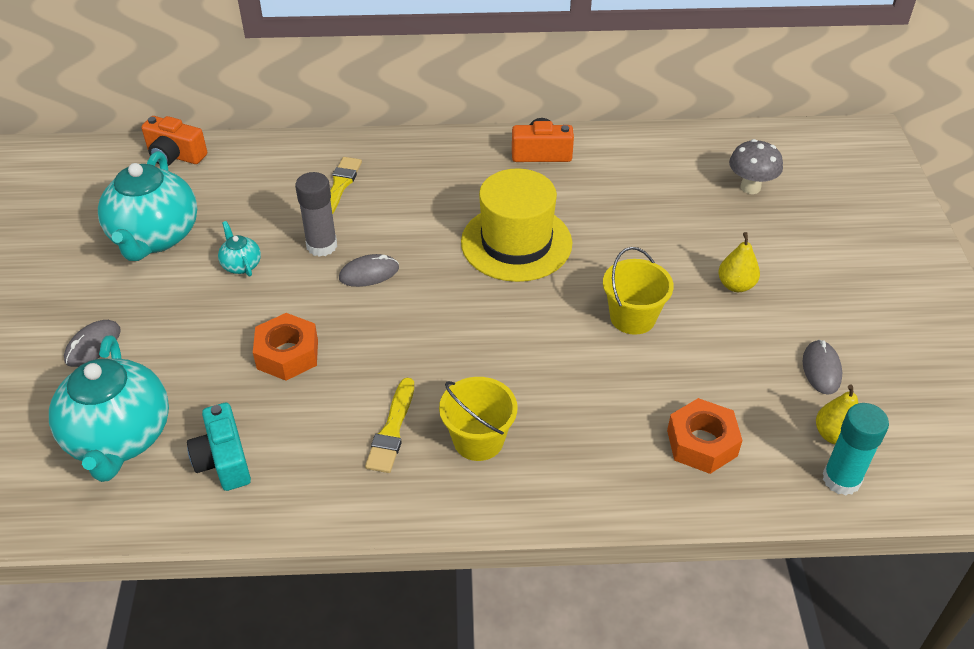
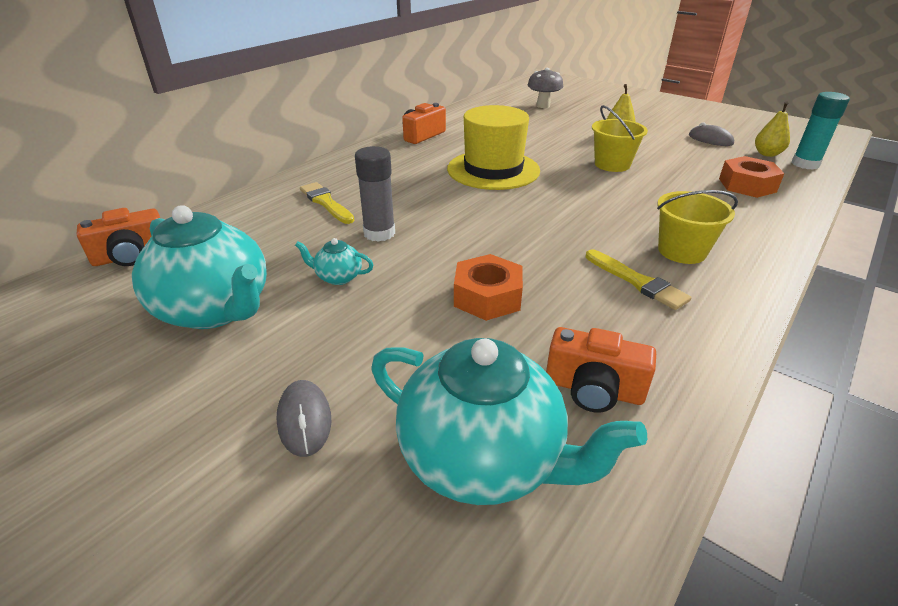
camera: 50 degrees left, 10 degrees down
turquoise camera [187,402,251,491] -> orange camera [546,327,656,413]
grey mouse [339,254,399,287] -> none

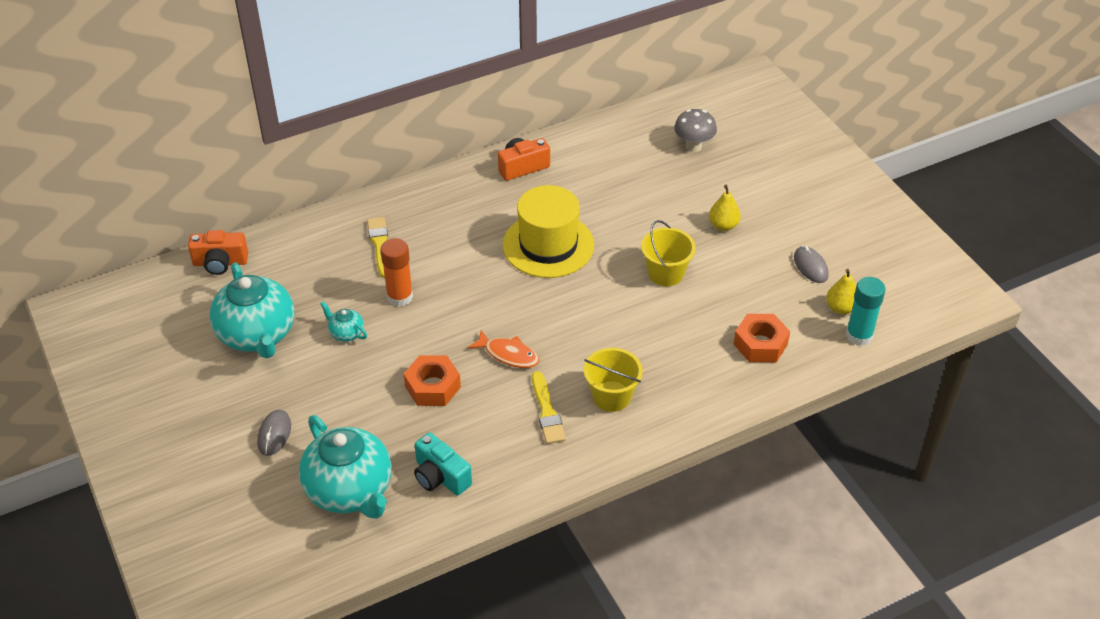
camera: 25 degrees right, 10 degrees up
grey glue stick [355,146,395,242] -> orange glue stick [380,238,413,307]
orange camera [546,327,656,413] -> turquoise camera [414,432,472,496]
none -> orange fish [468,330,539,368]

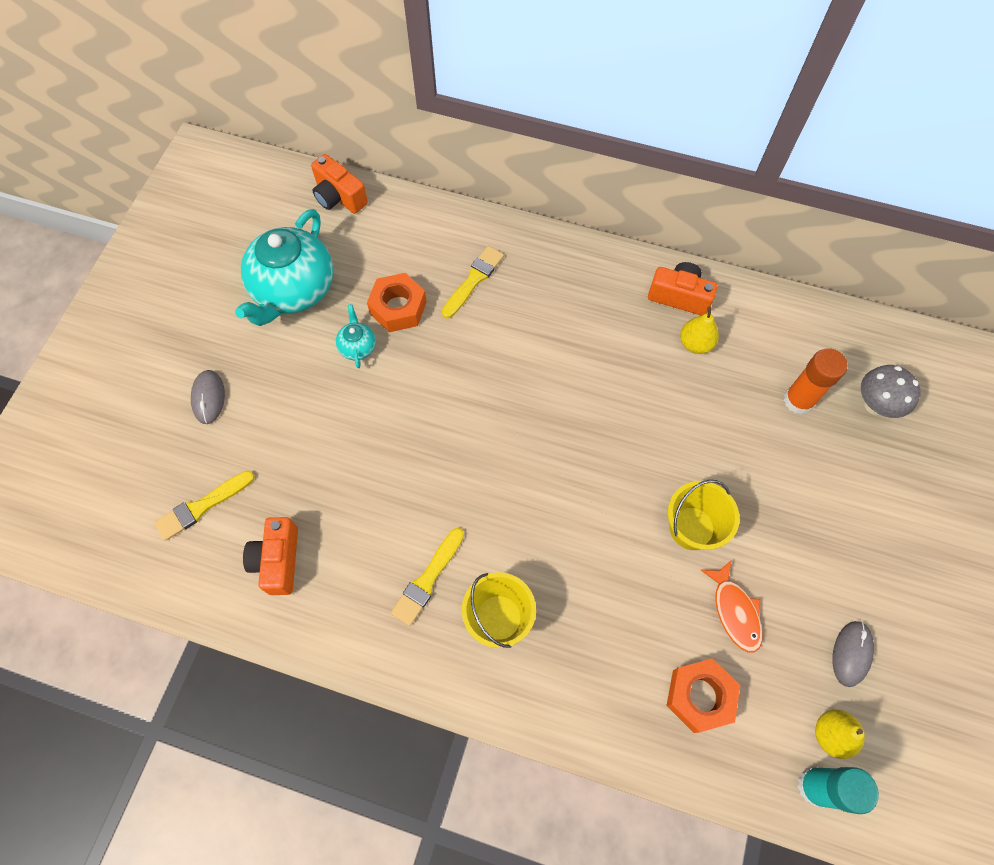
camera: 45 degrees right, 20 degrees up
grey mouse [257,410,291,456] -> grey mouse turned 60 degrees counterclockwise [191,370,225,424]
turquoise teapot [299,415,391,519] -> yellow brush [154,470,255,541]
orange glue stick [380,238,413,307] -> orange glue stick moved to [783,348,848,414]
orange nut [404,355,461,406] -> orange nut moved to [367,273,427,332]
turquoise camera [414,432,472,496] -> orange camera [243,517,298,595]
orange fish [468,330,539,368] -> orange fish moved to [701,560,763,653]
yellow hat [503,185,594,278] -> none
yellow pear [709,185,741,231] -> yellow pear moved to [680,306,719,354]

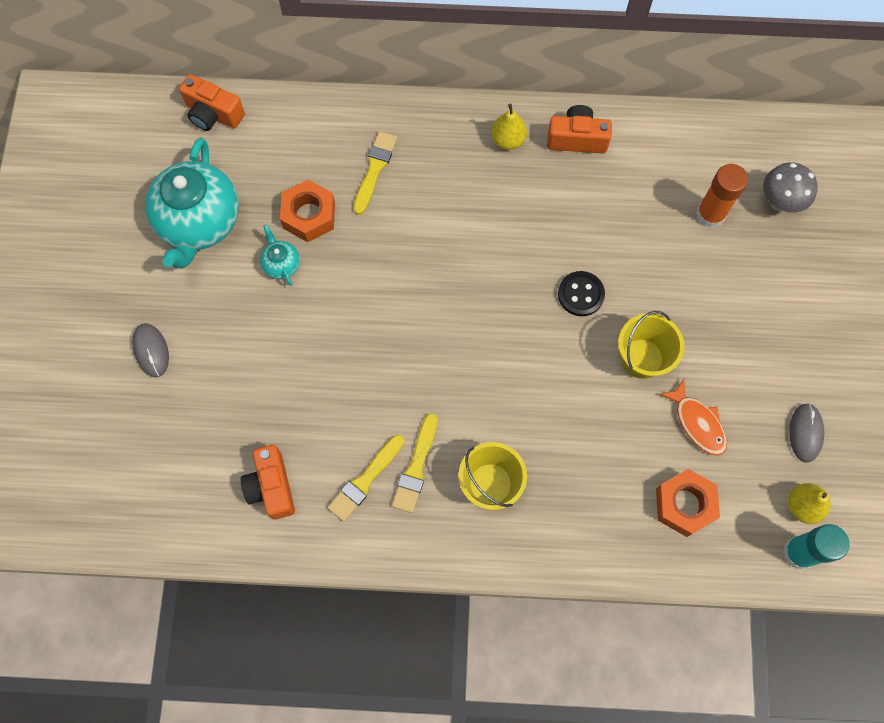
camera: 15 degrees left, 5 degrees up
yellow brush [154,470,255,541] -> yellow brush moved to [327,435,405,522]
yellow pear [680,306,719,354] -> yellow pear moved to [491,104,527,150]
none -> black button [558,271,605,316]

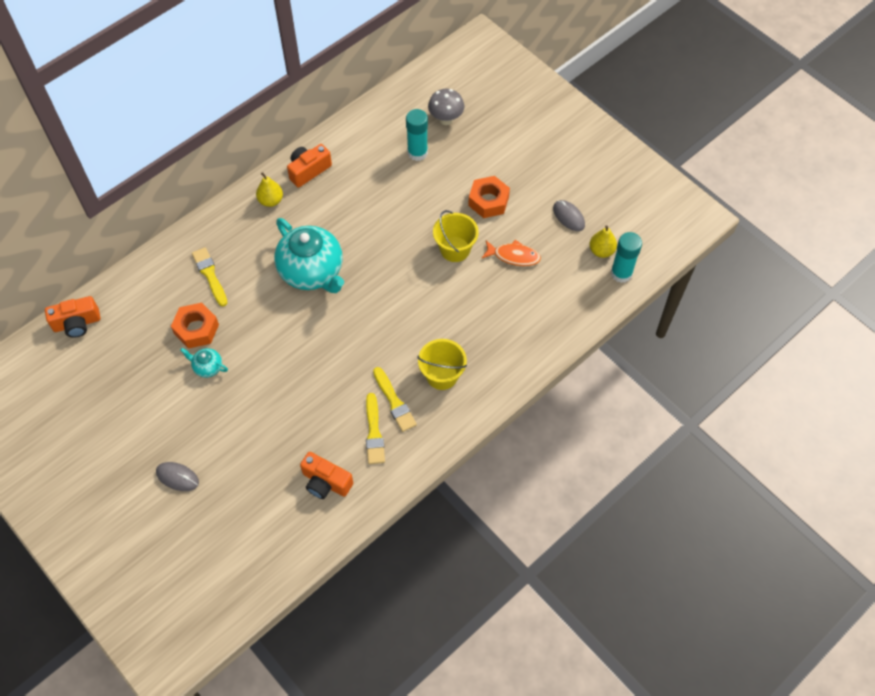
camera: 45 degrees left, 10 degrees down
turquoise teapot [145,137,239,268] -> turquoise teapot moved to [274,218,344,293]
black button [558,271,605,316] -> none
orange nut [656,469,720,537] -> orange nut moved to [468,176,510,218]
orange glue stick [696,164,748,228] -> turquoise glue stick [406,109,428,161]

